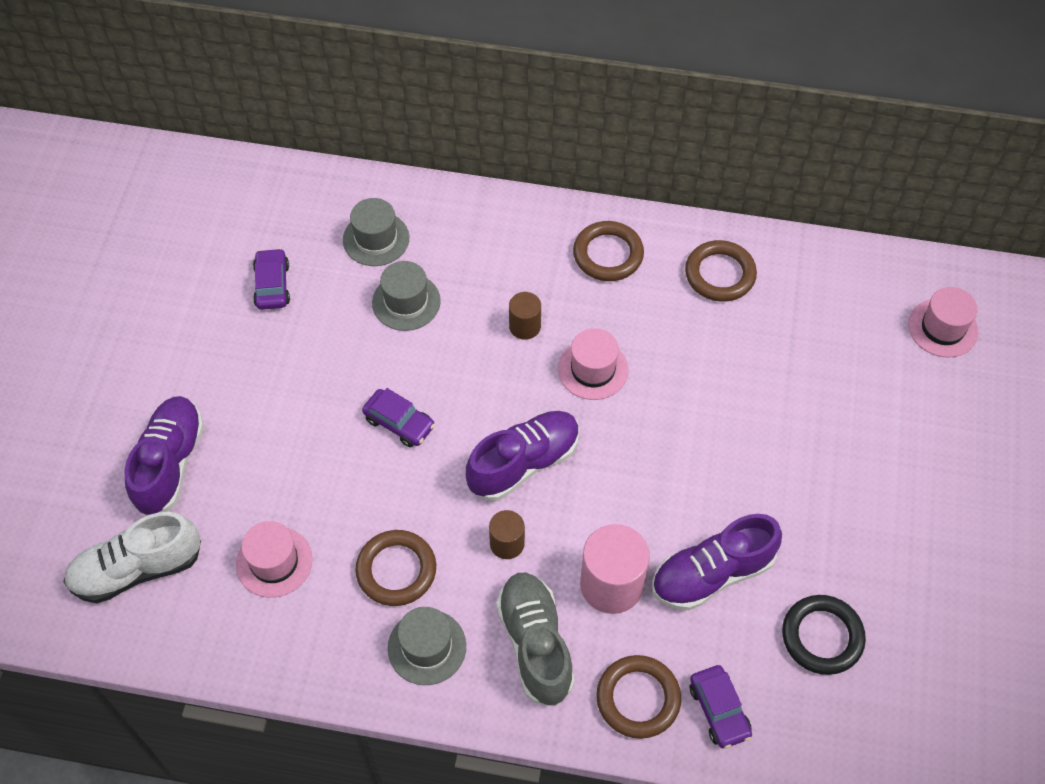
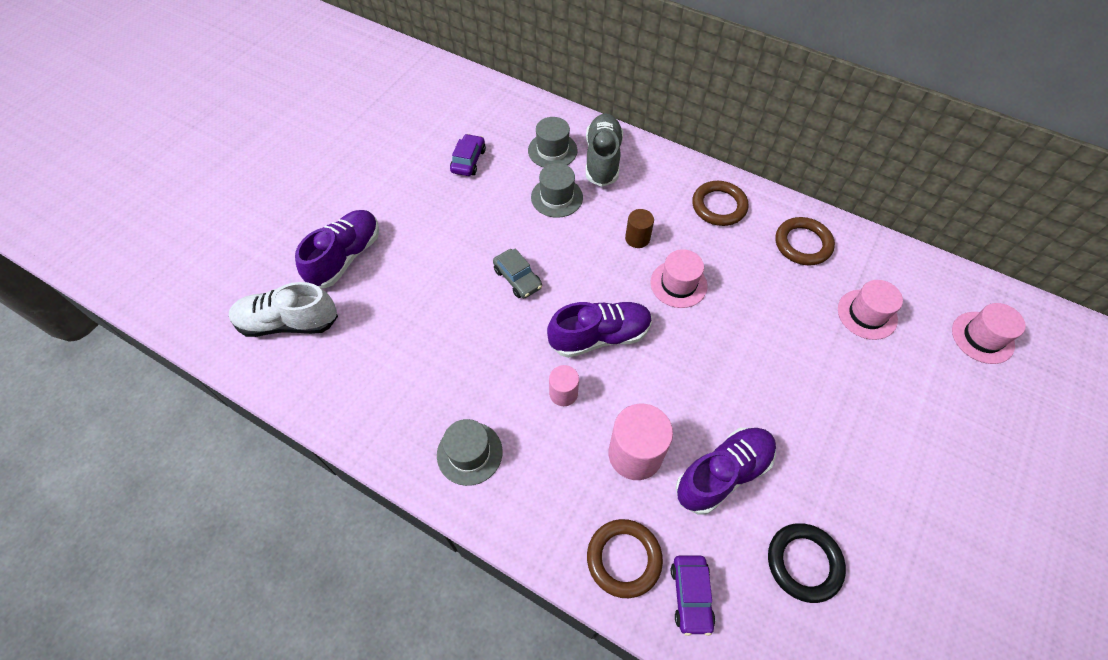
camera: 20 degrees right, 0 degrees up
pink hat [236,521,313,598] -> pink hat moved to [838,280,903,340]
brown ring [355,530,436,606] -> none
purple car [362,388,435,447] -> grey car [493,248,542,298]
brown cylinder [489,510,525,559] -> pink cylinder [549,365,579,406]
grey shoe [496,573,575,706] -> grey shoe moved to [586,114,623,187]
purple shoe [652,514,782,610] -> purple shoe turned 150 degrees clockwise [675,428,776,514]

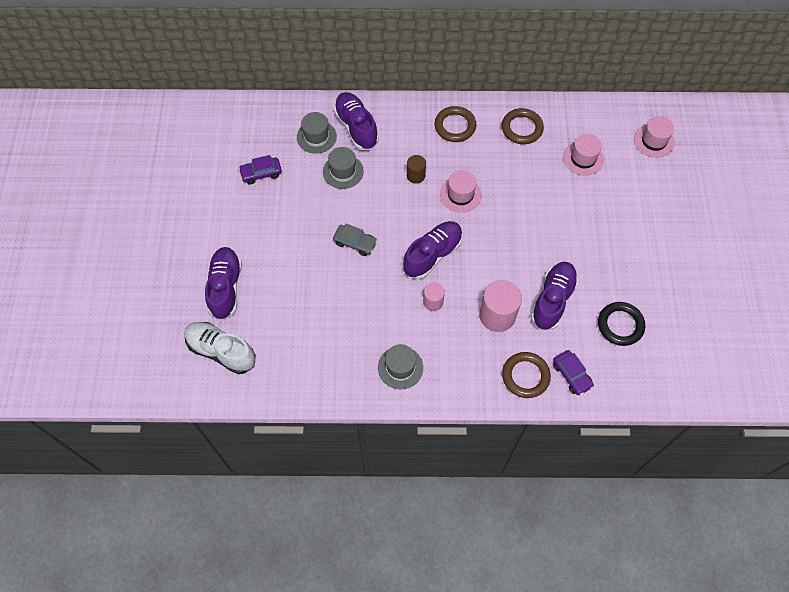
camera: 30 degrees left, 5 degrees up
white shoe [229,282,338,337] -> white shoe turned 60 degrees clockwise [184,322,256,374]
purple car [450,134,486,176] -> purple car turned 90 degrees counterclockwise [239,155,282,184]
grey shoe [586,114,623,187] -> purple shoe [334,92,379,150]

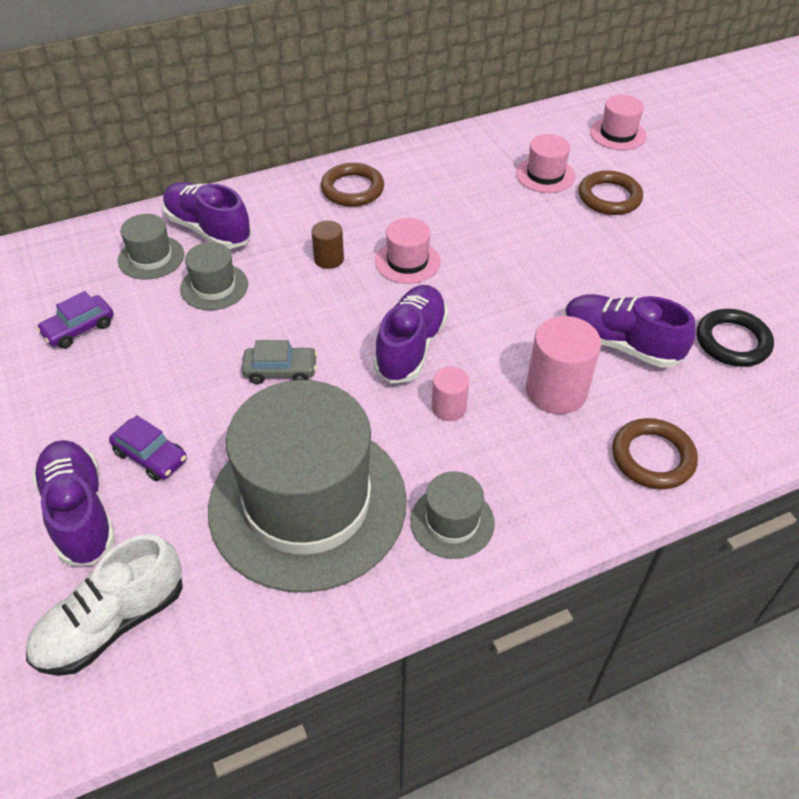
camera: 25 degrees left, 15 degrees down
white shoe [184,322,256,374] -> white shoe turned 45 degrees counterclockwise [26,534,183,676]
brown ring [502,108,544,144] -> brown ring moved to [579,171,643,215]
purple shoe [531,262,578,330] -> purple shoe turned 60 degrees counterclockwise [564,294,696,368]
purple car [553,350,594,395] -> purple car moved to [109,415,187,481]
none -> grey hat [208,380,407,593]

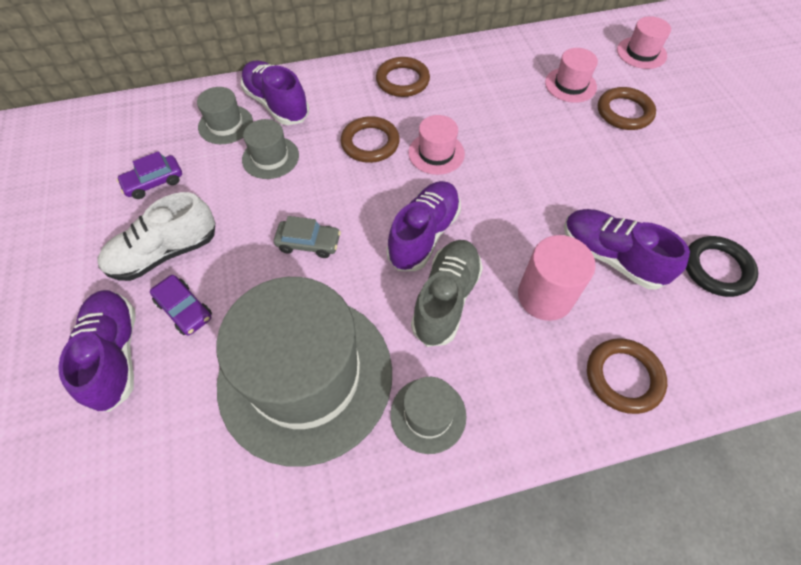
camera: 10 degrees right, 10 degrees up
white shoe [26,534,183,676] -> white shoe moved to [98,192,215,281]
brown cylinder [311,220,344,269] -> brown ring [341,116,400,163]
pink cylinder [432,367,469,421] -> grey shoe [411,240,483,347]

